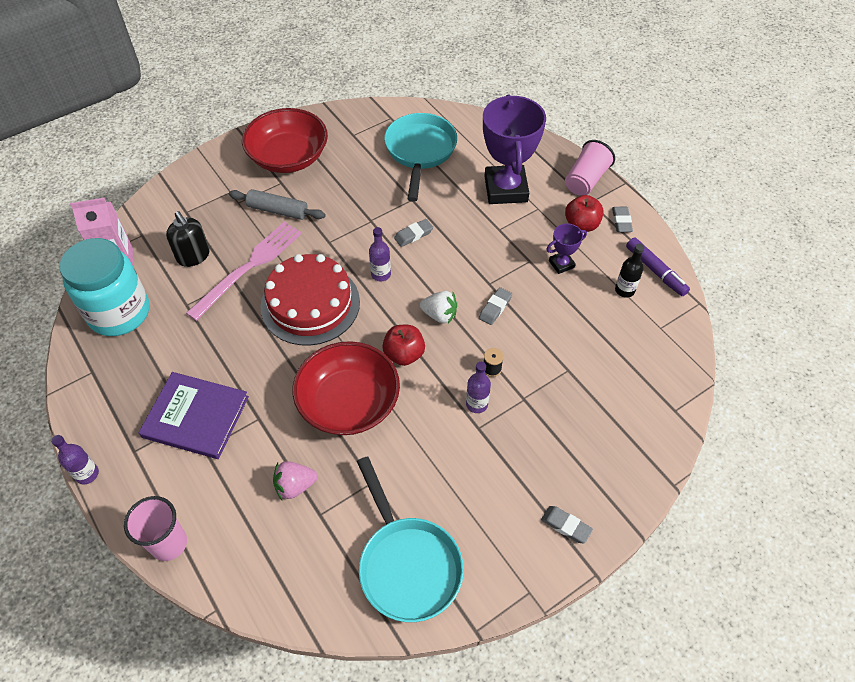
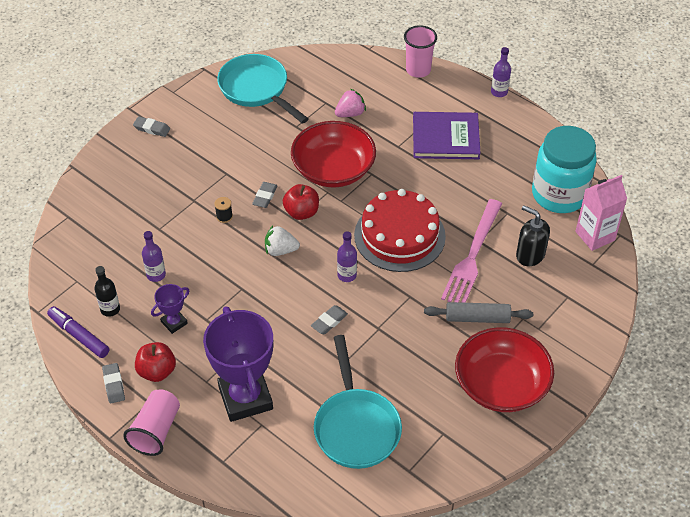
camera: 165 degrees right, 5 degrees down
purple bottle [466,362,491,413] -> purple bottle moved to [142,231,166,282]
grey eraser [479,287,512,325] -> grey eraser moved to [252,182,278,208]

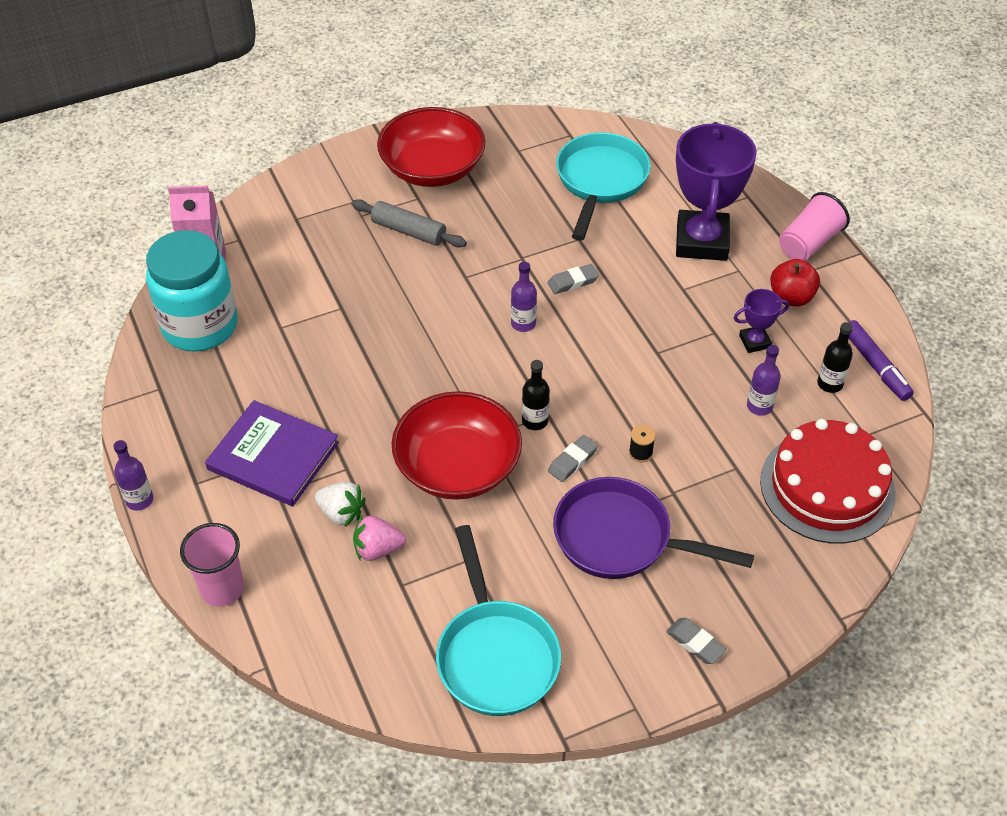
camera: 155 degrees left, 0 degrees up
grey eraser [102,363,125,404] -> none
white strawberry [265,226,300,256] -> white strawberry moved to [315,482,366,527]
red apple [283,184,319,220] -> black bottle [522,360,550,430]
red cake [354,189,446,272] -> red cake moved to [760,419,896,544]
pink fork [441,199,502,303] -> none
black soap dispenser [516,205,550,266] -> none
none -> purple pan [553,477,754,579]

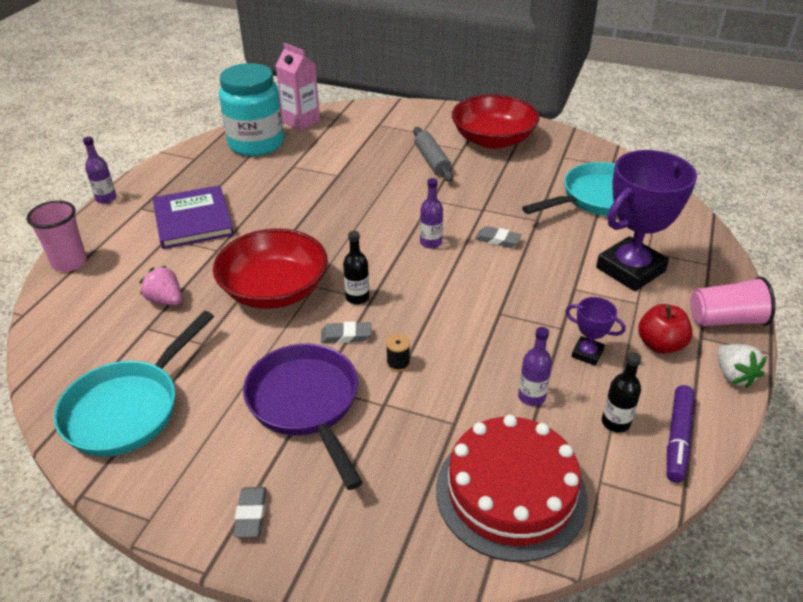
camera: 45 degrees right, 10 degrees down
white strawberry [315,482,366,527] -> white strawberry moved to [718,344,767,388]

